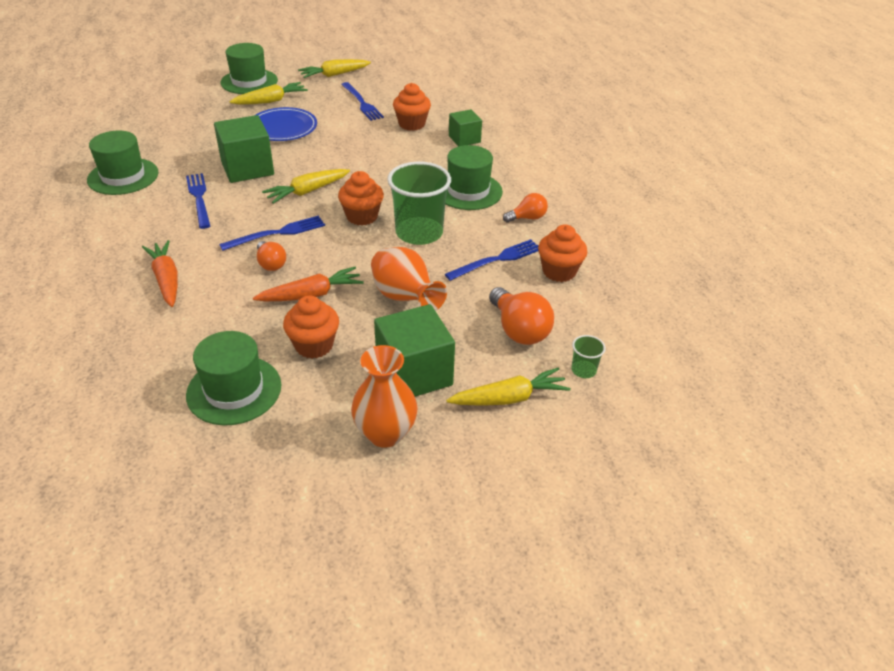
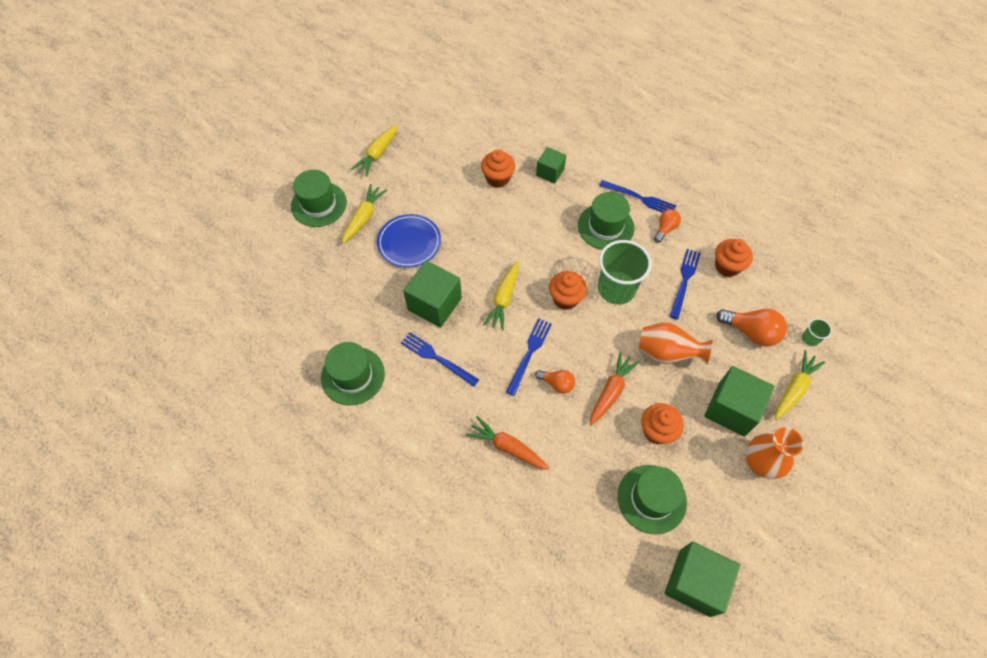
camera: 35 degrees left, 20 degrees up
blue fork [341,82,384,121] -> blue fork moved to [599,180,676,213]
none -> green cube [665,542,740,617]

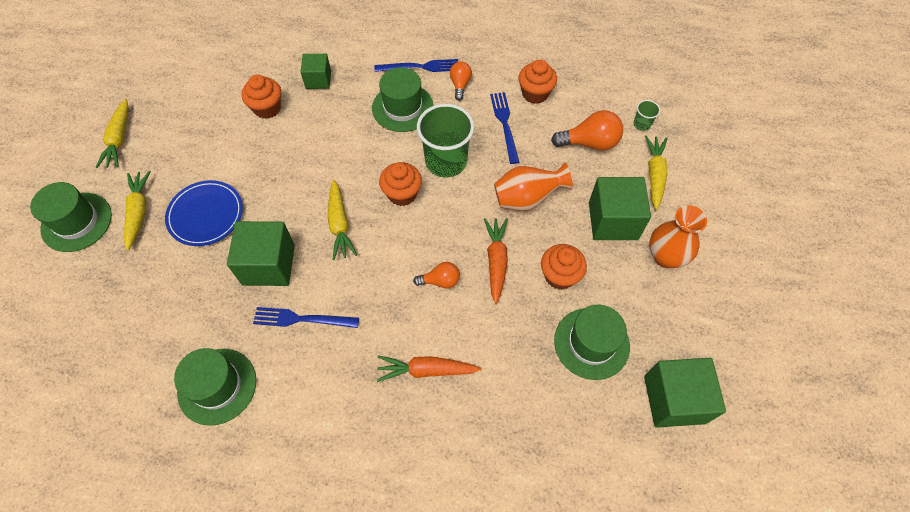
camera: 30 degrees left, 0 degrees up
blue fork [506,318,552,396] -> none

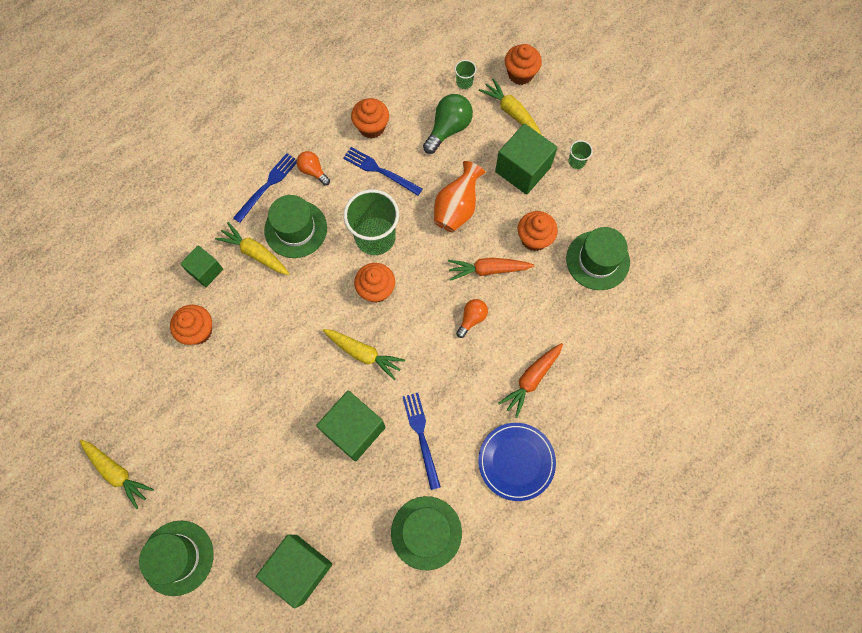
camera: 50 degrees left, 10 degrees up
yellow carrot [124,171,151,250] -> yellow carrot moved to [215,222,289,275]
blue plate [165,180,243,246] -> blue plate moved to [478,423,556,501]
blue fork [253,307,359,328] -> blue fork turned 120 degrees clockwise [403,393,441,490]
orange carrot [484,218,508,304] -> orange carrot turned 45 degrees counterclockwise [448,258,535,281]
orange light bulb [551,110,623,151] -> green light bulb [423,94,473,154]
green cube [644,358,726,427] -> green cube moved to [256,535,332,608]
orange vase [649,205,707,268] -> green cup [569,140,593,169]
none -> orange cupcake [505,44,542,85]

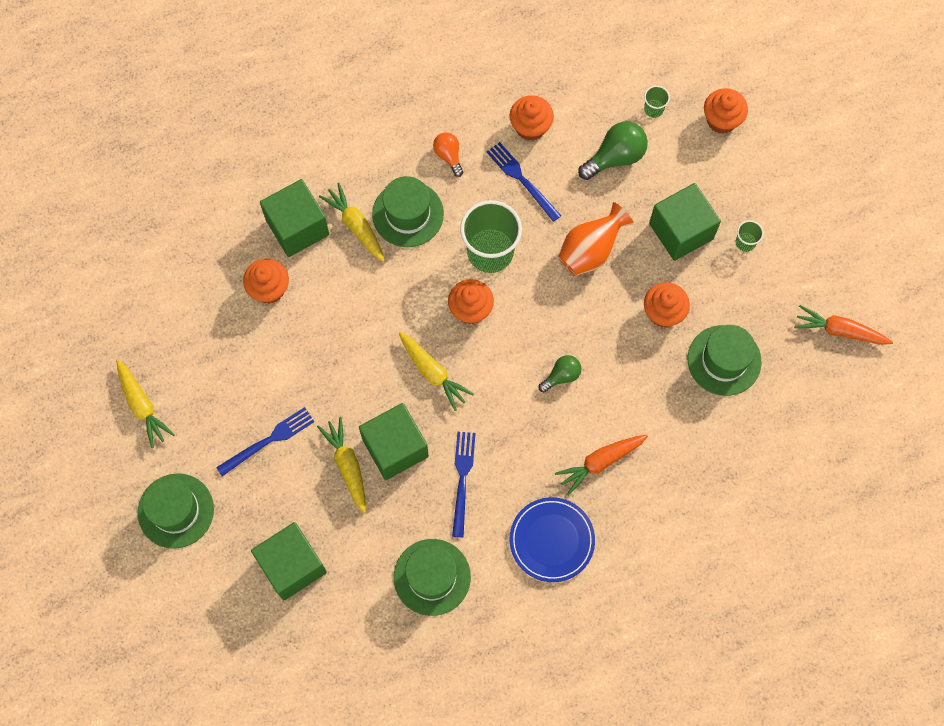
camera: 20 degrees right, 0 degrees up
green cube [180,245,223,287] -> green cube [260,179,329,257], size x1.67
blue fork [233,153,297,223] -> blue fork moved to [216,407,314,476]
orange carrot [448,258,535,281] -> orange carrot moved to [794,305,893,345]
orange light bulb [456,299,488,338] -> green light bulb [539,355,581,392]
yellow carrot [479,78,542,135] -> yellow carrot moved to [317,417,366,513]

